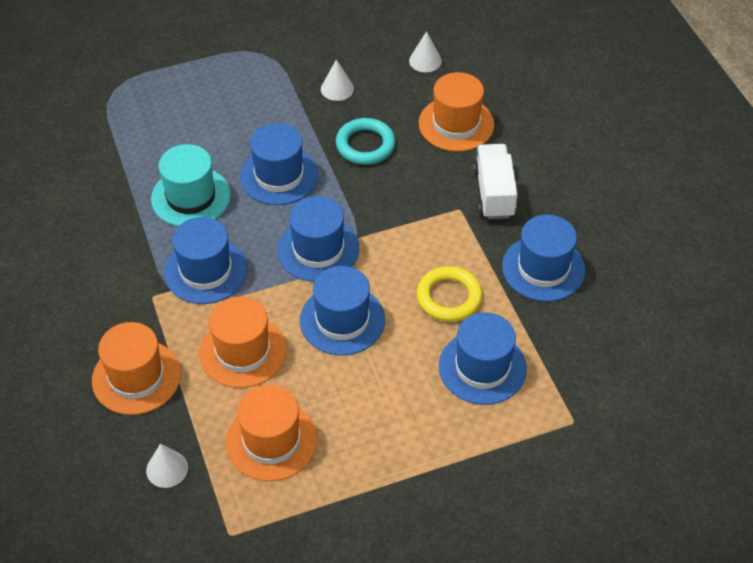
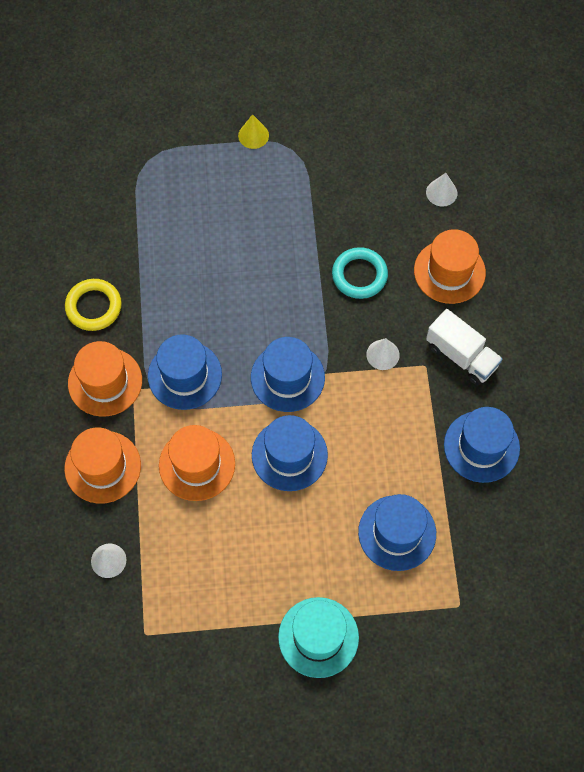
camera: 15 degrees right, 15 degrees up
turquoise hat [151,144,231,227] -> turquoise hat moved to [278,597,359,678]
orange hat [226,385,318,481] -> orange hat moved to [68,341,142,417]
blue hat [240,123,318,205] -> none
white cone [321,59,354,101] -> white cone moved to [366,338,400,370]
yellow ring [417,266,483,322] -> yellow ring moved to [65,279,122,331]
white truck [473,144,517,219] -> white truck turned 120 degrees clockwise [426,309,503,385]
none -> yellow cone [238,114,269,149]

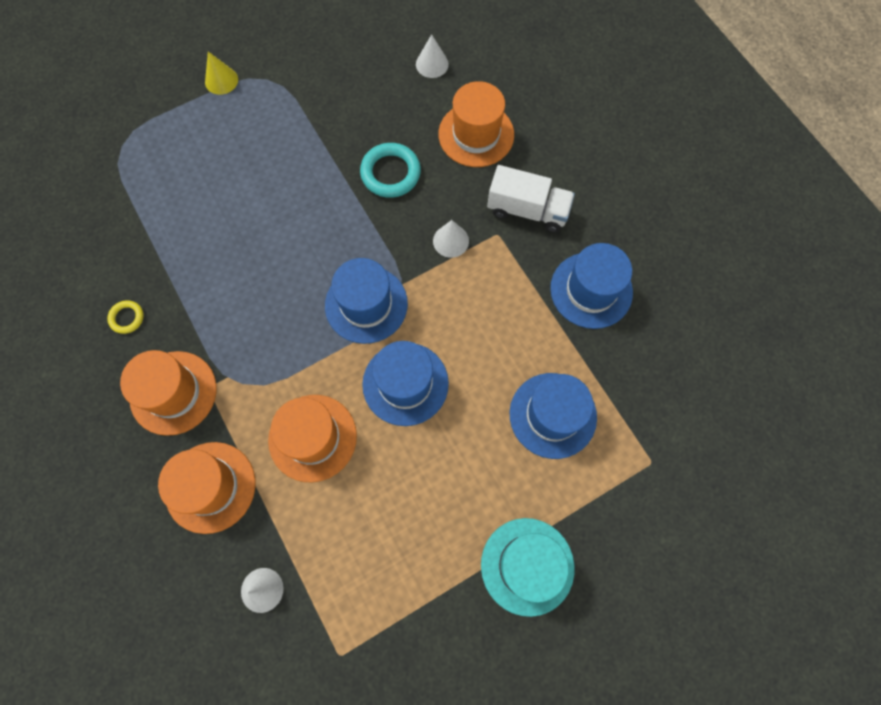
camera: 25 degrees left, 5 degrees up
yellow ring [65,279,122,331] -> yellow ring [107,300,144,334], size x0.54
blue hat [148,334,222,410] -> none

